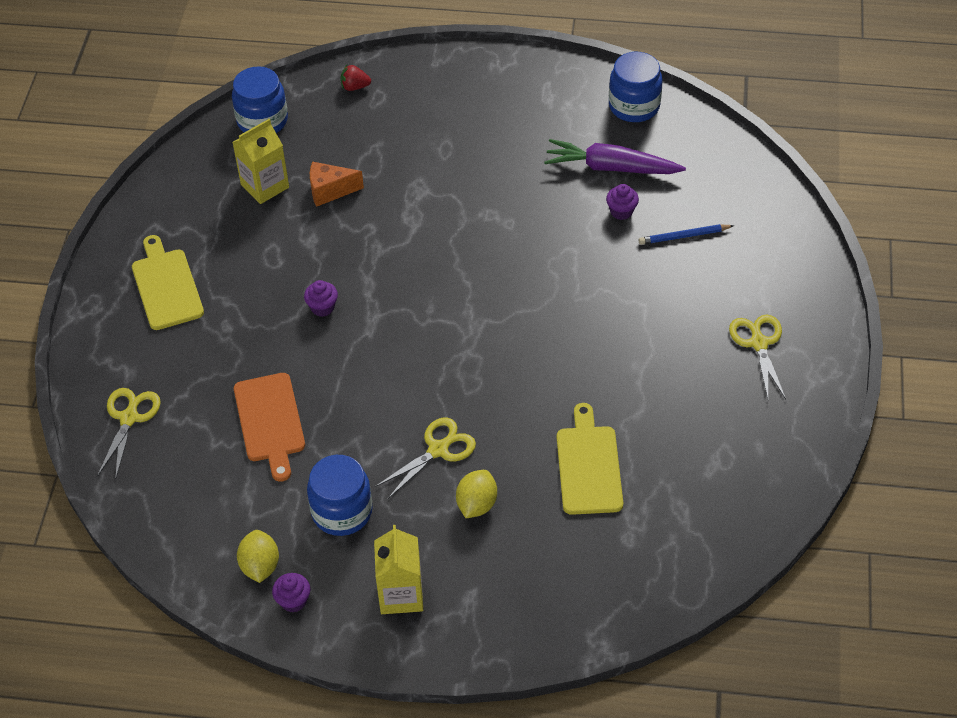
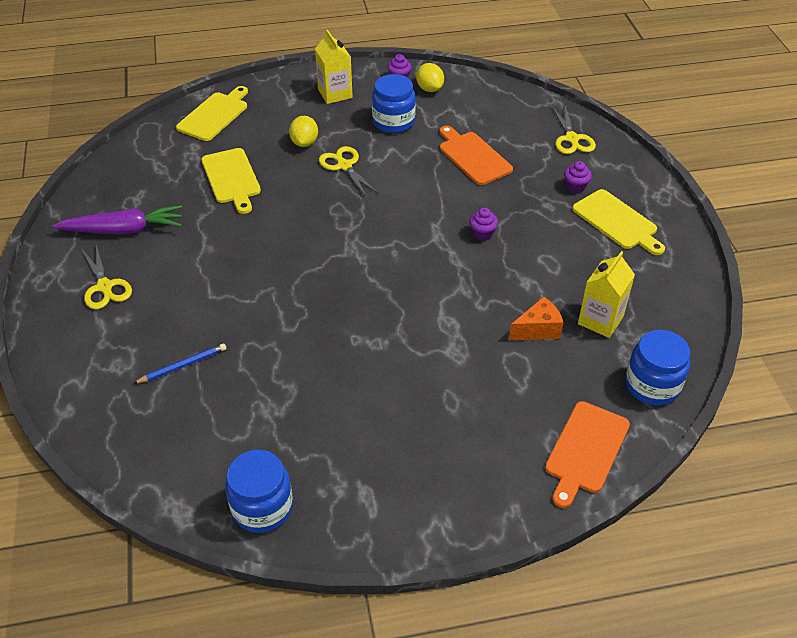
camera: 160 degrees right, 5 degrees down
red strawberry [341,65,371,91] -> orange cutting board [545,401,630,508]
yellow scissors [375,418,476,499] -> yellow scissors turned 120 degrees clockwise [319,146,379,198]
purple carrot [544,139,686,174] -> purple carrot moved to [53,205,182,234]
purple cupcake [606,184,639,220] -> purple cupcake moved to [564,161,592,193]
none -> yellow cutting board [176,86,248,141]

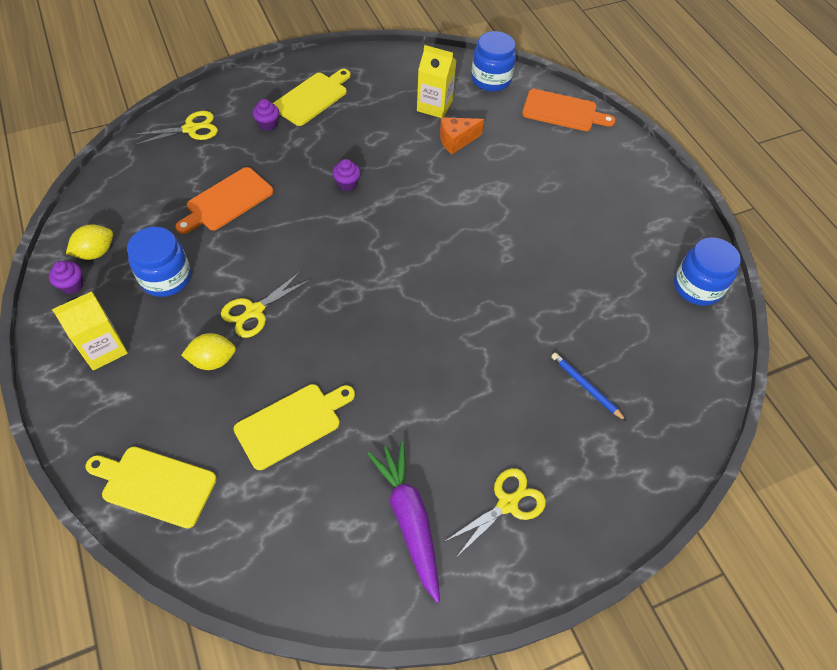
camera: 105 degrees left, 10 degrees up
orange cheese [509,297,564,340] -> orange cheese turned 75 degrees counterclockwise [440,117,484,155]

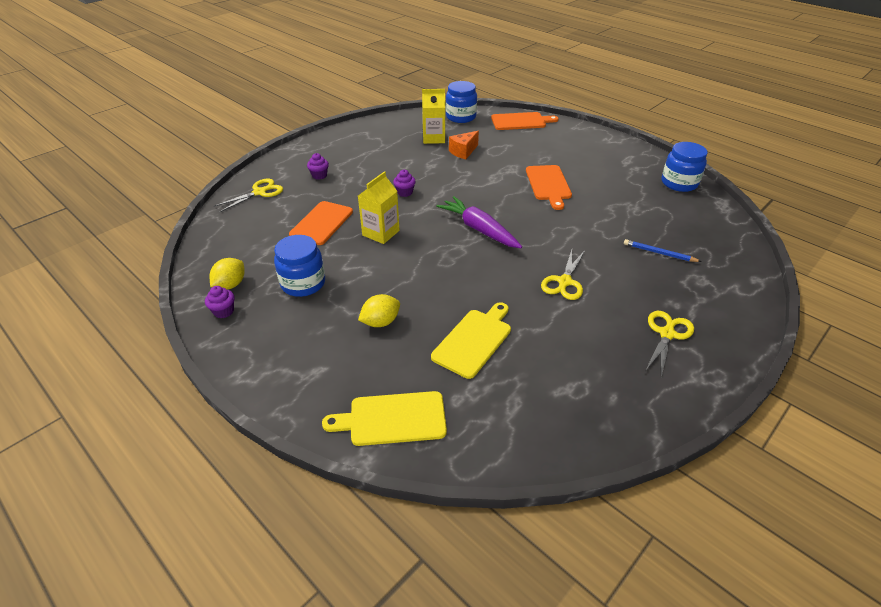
camera: 20 degrees left, 15 degrees down
yellow carton [52,291,128,370] -> yellow carton moved to [358,171,400,244]
yellow scissors [221,270,311,338] -> yellow scissors moved to [541,250,585,300]
yellow cutting board [273,69,351,126] -> none
purple carrot [367,441,440,603] -> purple carrot moved to [436,196,522,248]
none -> orange cutting board [526,165,572,210]

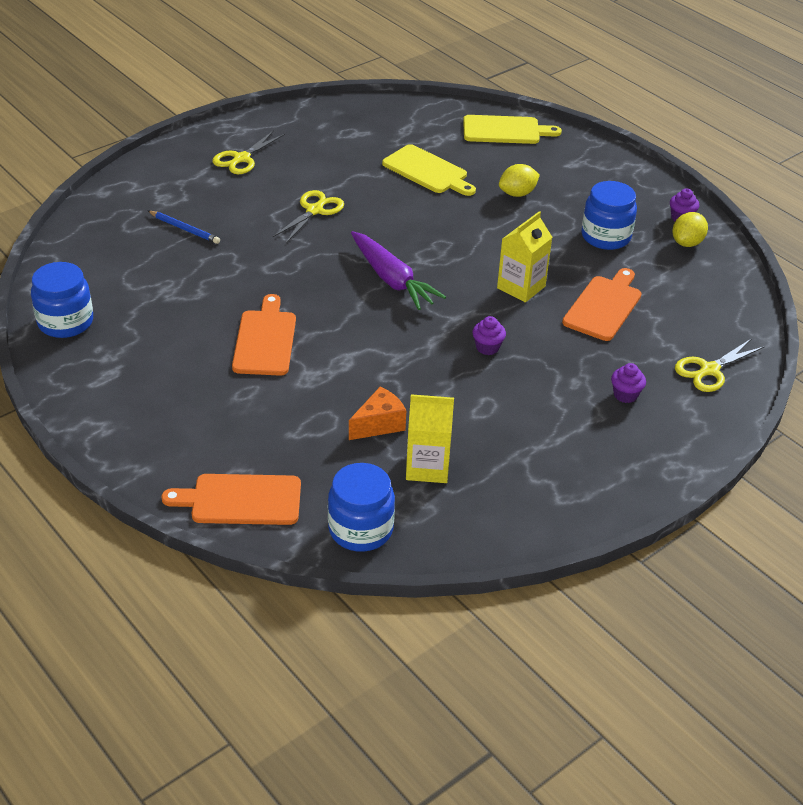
camera: 175 degrees left, 0 degrees up
yellow cutting board [431,302,511,379] -> yellow cutting board turned 90 degrees counterclockwise [382,144,476,196]

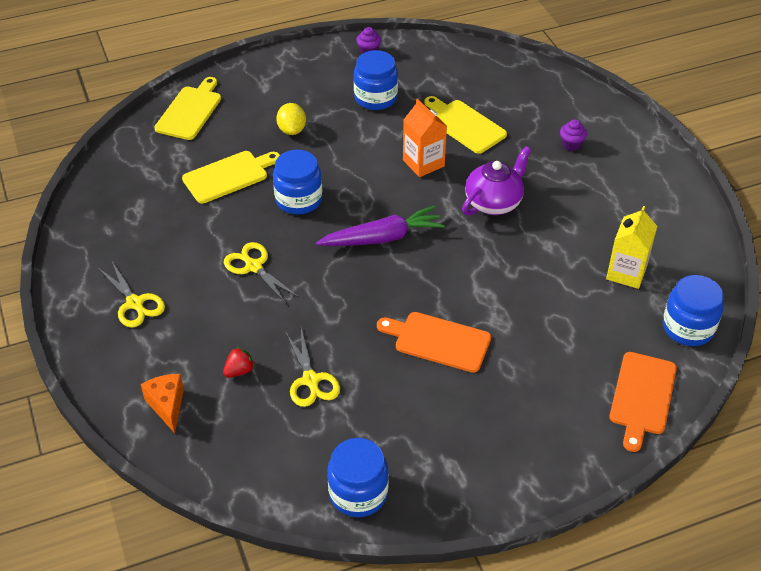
camera: 70 degrees left, 5 degrees up
blue pencil [148,211,220,244] -> red strawberry [223,347,255,378]
orange cheese [349,386,406,440] -> orange cheese moved to [141,374,184,433]
purple cupcake [472,316,506,355] -> purple teapot [462,146,531,216]
yellow carton [497,211,553,302] -> orange carton [403,99,447,177]
orange cutting board [562,268,642,341] -> yellow cutting board [424,96,507,154]
yellow lemon [672,212,708,247] -> none
yellow scissors [675,338,765,392] -> yellow scissors moved to [285,329,340,407]
none -> blue jar [273,150,322,214]

